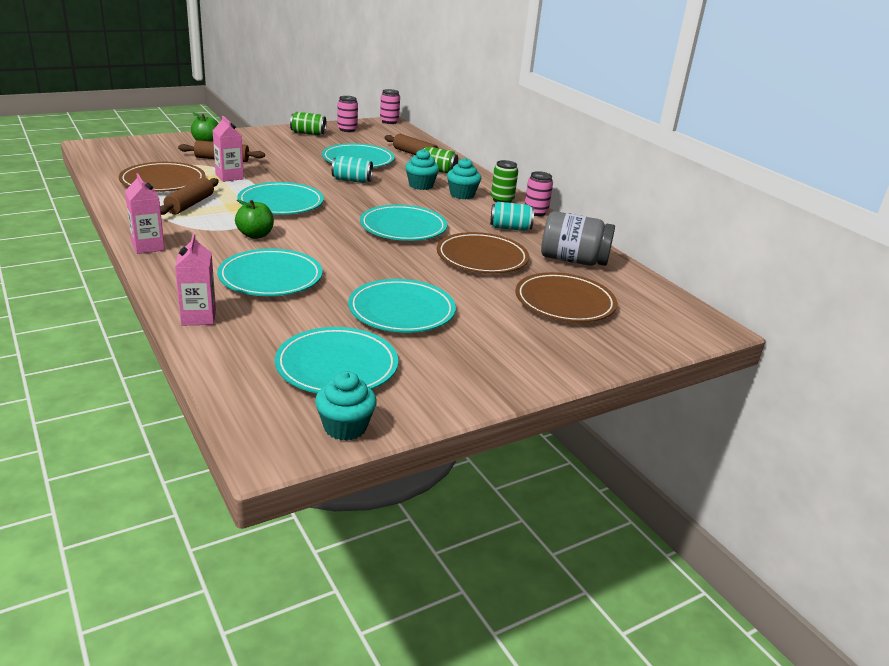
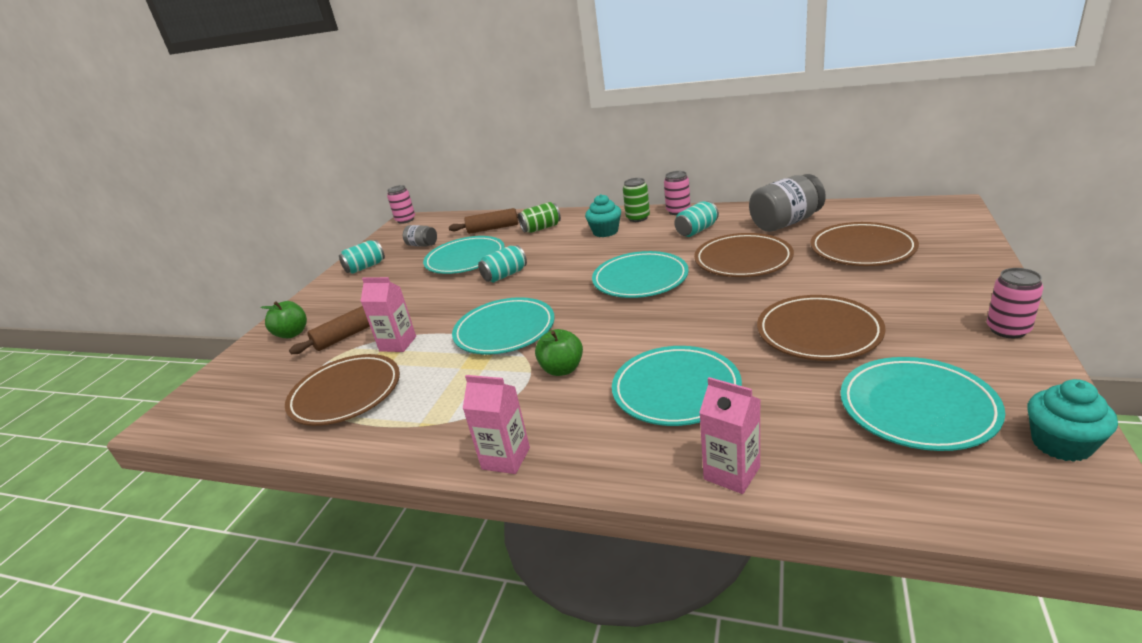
camera: 35 degrees left, 0 degrees up
brown rolling pin [160,178,219,215] -> none
green can [290,112,326,136] -> turquoise can [339,240,385,274]
pink can [337,96,358,132] -> pink can moved to [986,268,1044,338]
turquoise plate [348,279,456,333] -> brown plate [757,295,885,361]
turquoise cupcake [405,149,439,190] -> none
none -> grey jar [403,225,437,247]

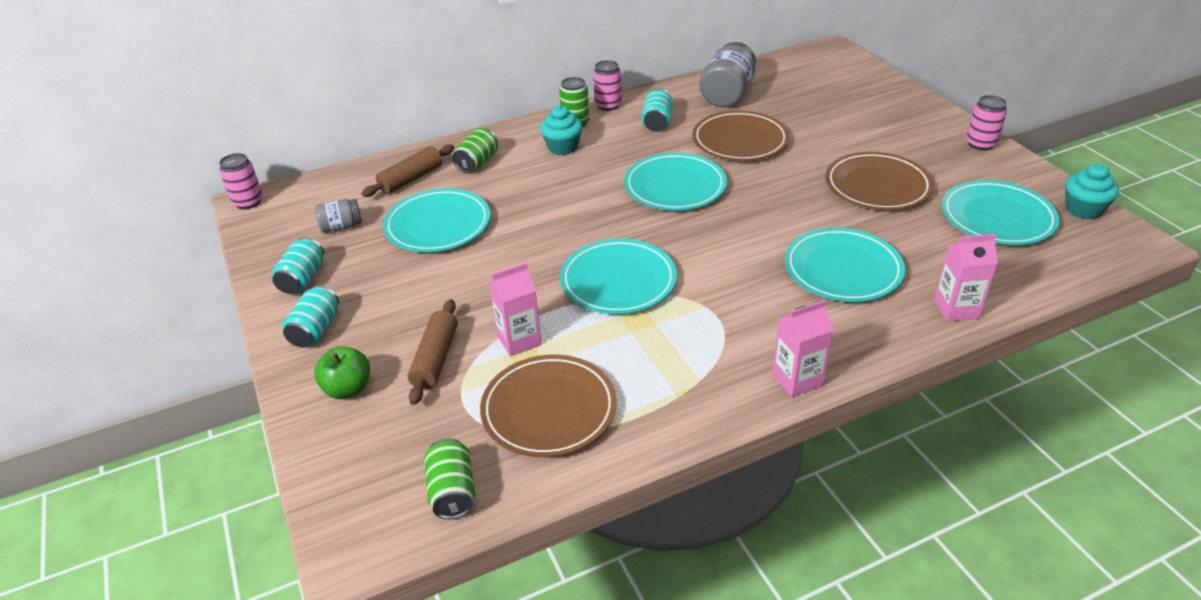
camera: 45 degrees left, 10 degrees up
turquoise can [478,245,527,283] -> turquoise can moved to [282,285,339,348]
green apple [535,329,583,376] -> none
brown plate [810,222,919,266] -> none
none -> green can [424,438,475,519]

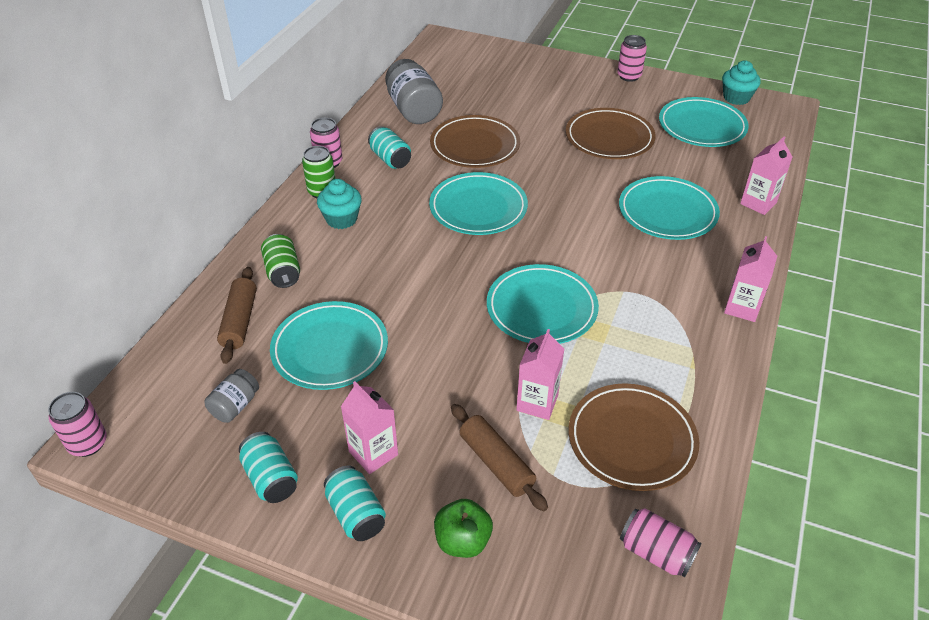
camera: 45 degrees left, 5 degrees up
green can [424,438,475,519] -> pink can [620,508,702,578]
none -> pink carton [341,381,398,474]

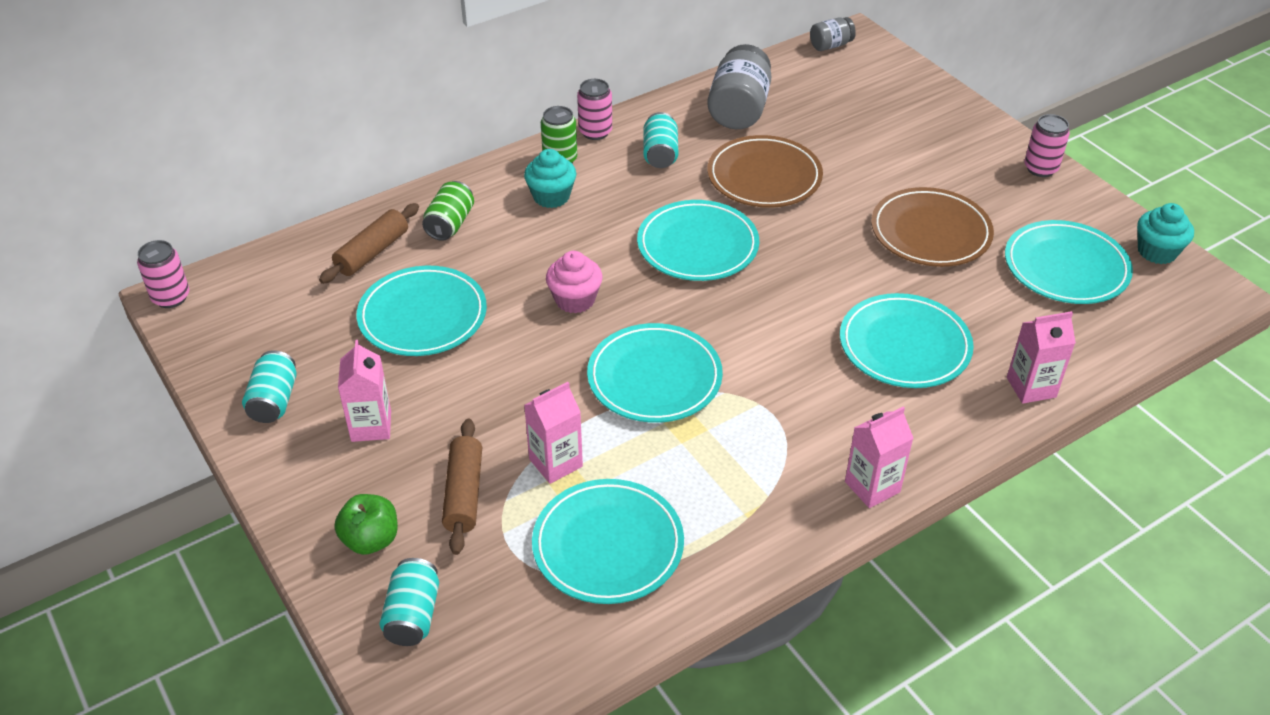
camera: 35 degrees right, 0 degrees up
grey jar [204,369,259,423] -> grey jar moved to [810,17,856,51]
turquoise can [324,466,386,541] -> turquoise can moved to [379,558,439,646]
brown plate [569,383,699,491] -> turquoise plate [532,479,684,604]
pink can [620,508,702,578] -> none
none -> pink cupcake [546,251,603,313]

